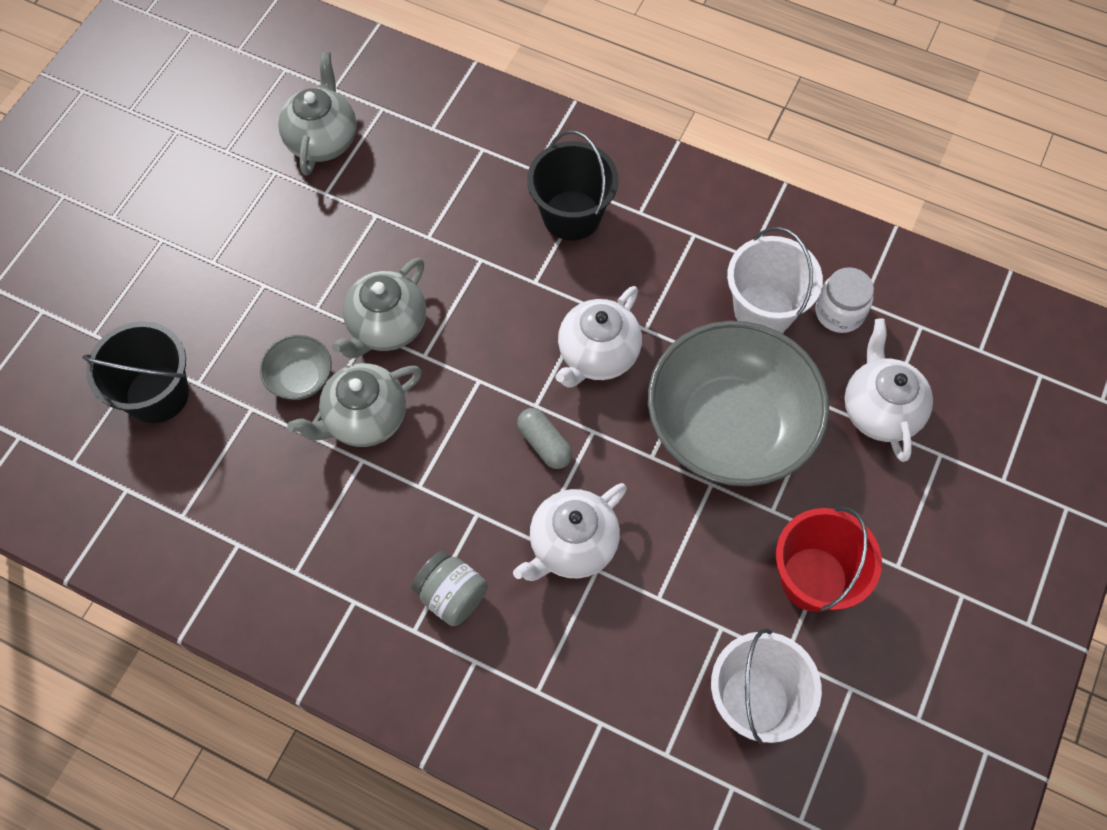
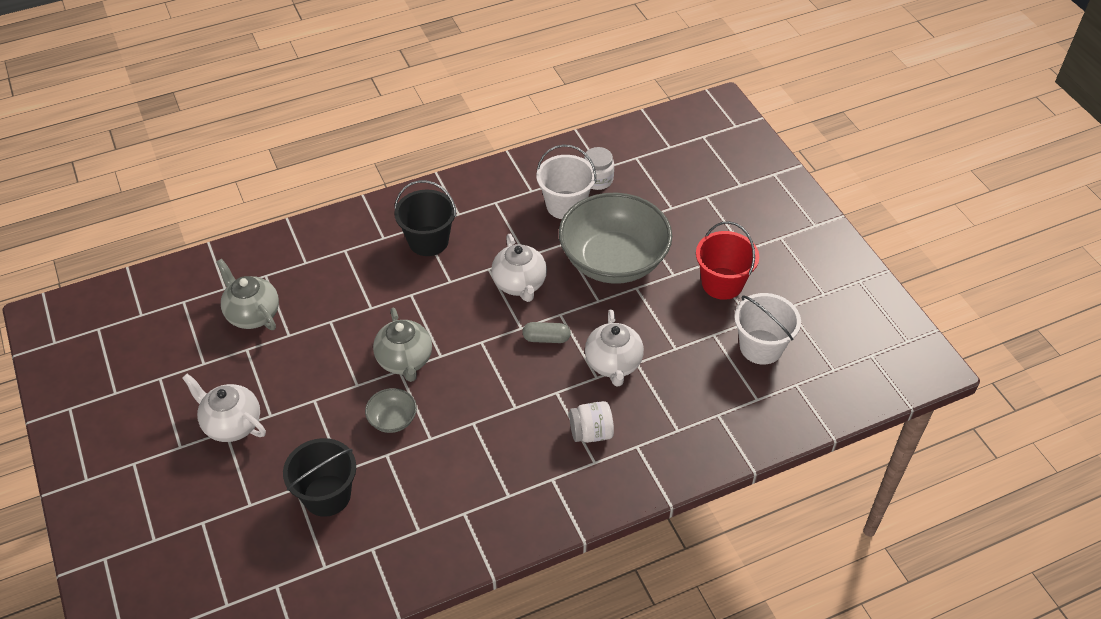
camera: 50 degrees left, 15 degrees down
grey teapot [287,363,422,447] -> none
grey jar [412,551,488,626] -> white jar [569,401,614,443]
white teapot [844,319,933,462] -> white teapot moved to [182,374,266,442]

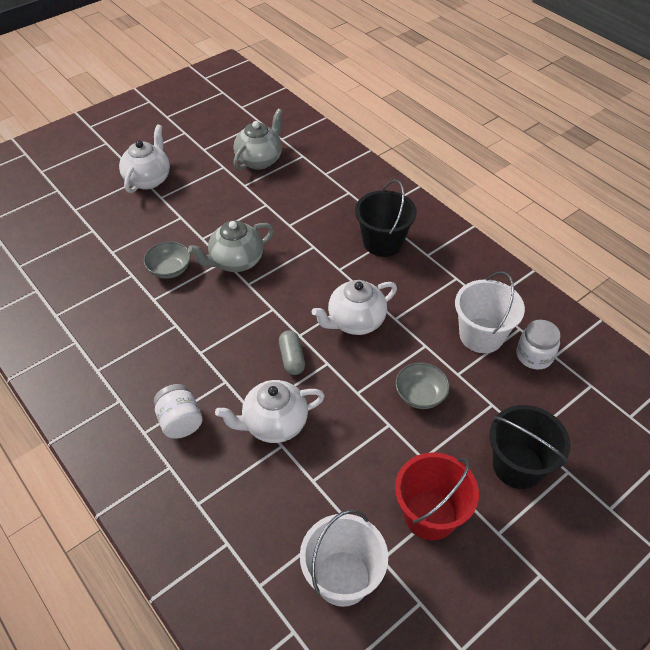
camera: 75 degrees right, 0 degrees up
black bucket [283,438,356,517] -> black bucket moved to [490,405,571,489]
grey bowl [559,193,672,284] -> grey bowl [395,362,450,409], size x0.41

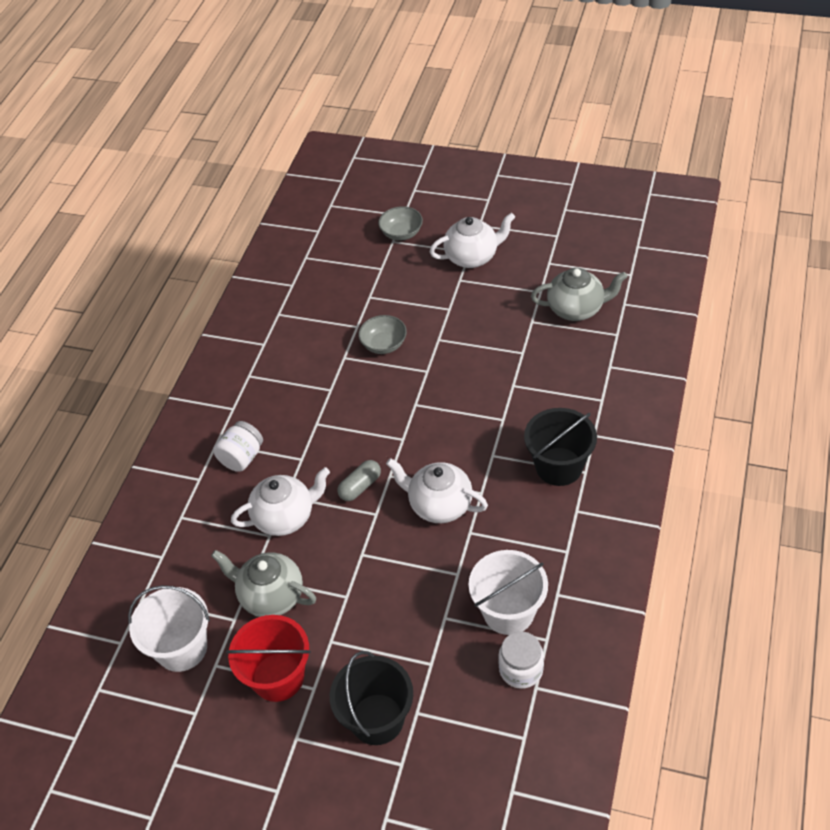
camera: 60 degrees right, 0 degrees up
grey teapot [188,220,274,272] -> grey teapot moved to [211,550,316,617]
white teapot [215,380,325,443] -> white teapot turned 120 degrees clockwise [231,467,330,536]
grey bowl [395,362,450,409] -> grey bowl moved to [378,206,423,241]

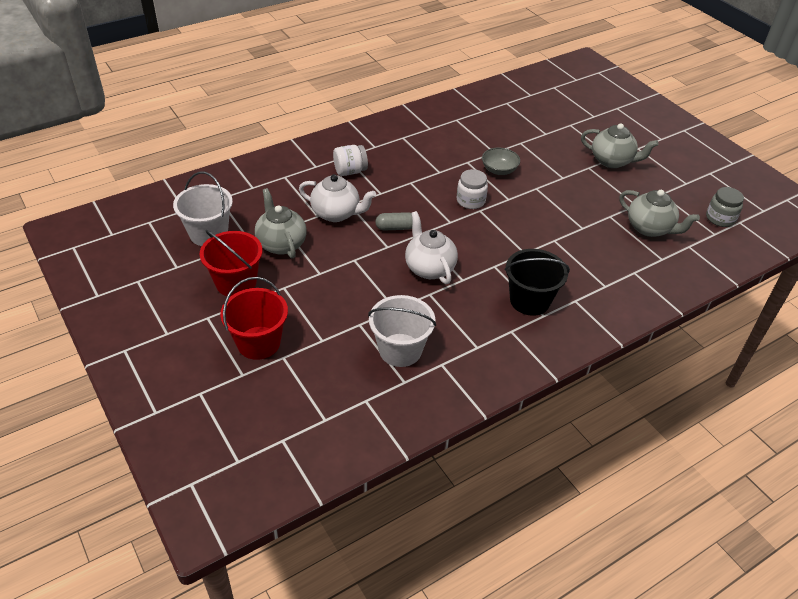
camera: 35 degrees right, 5 degrees down
black bucket [330,651,413,745] -> red bucket [220,277,288,360]
grey bowl [378,206,423,241] -> none
white teapot [429,213,515,268] -> grey teapot [581,123,659,168]
white jar [498,631,544,689] -> white jar moved to [457,169,488,209]
none -> grey jar [706,187,744,227]

